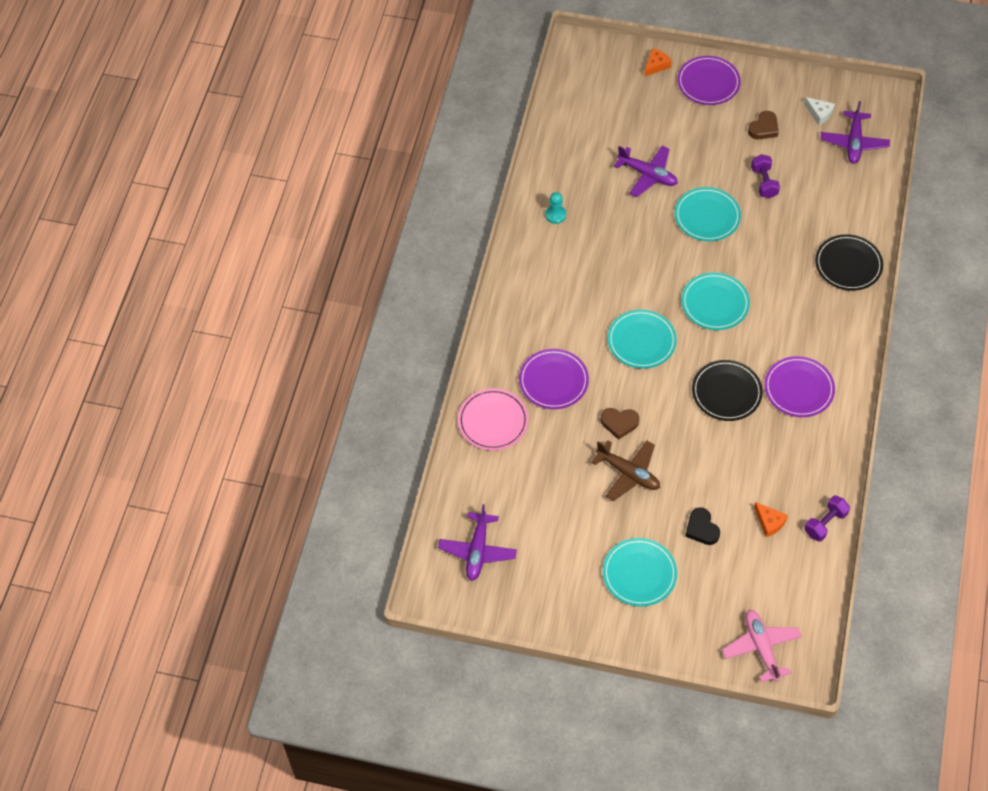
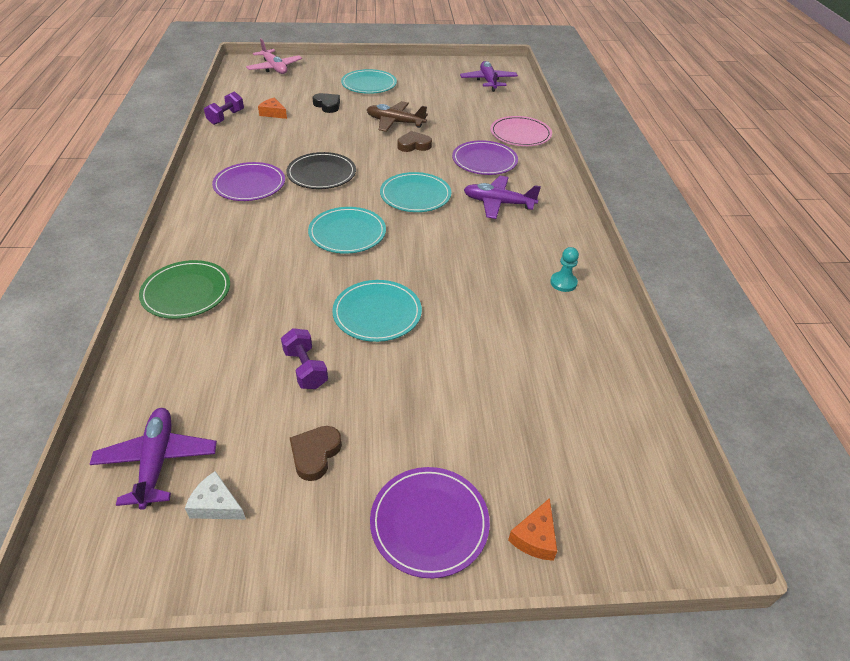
camera: 160 degrees right, 15 degrees down
purple plane [614,146,678,197] -> purple plane moved to [464,176,541,219]
black plate [815,234,883,291] -> green plate [139,260,230,319]

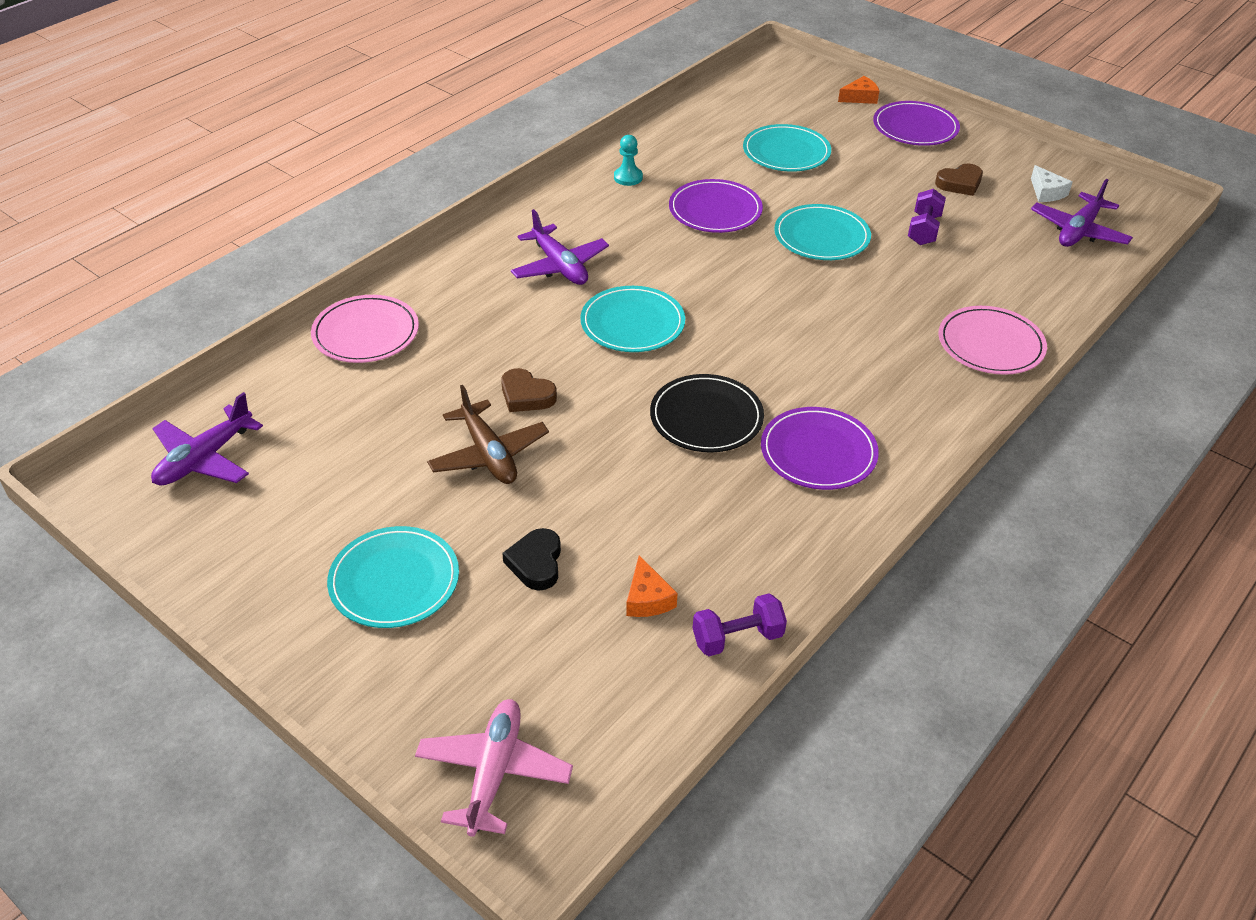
camera: 135 degrees left, 0 degrees up
green plate [139,260,230,319] -> pink plate [938,306,1047,375]
turquoise plate [308,207,386,254] -> turquoise plate moved to [743,124,831,172]
purple plate [452,140,518,175] -> purple plate moved to [669,179,763,233]

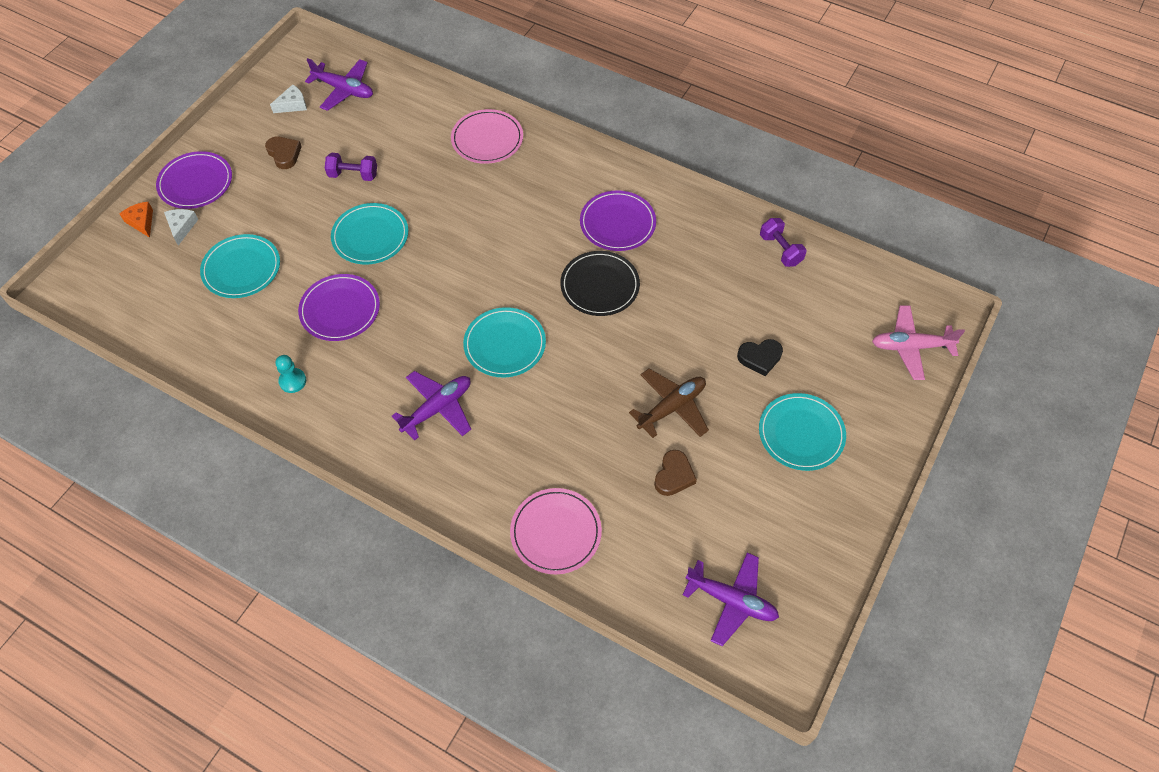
camera: 100 degrees left, 15 degrees up
brown heart [501,368,557,412] -> brown heart moved to [654,450,697,496]
orange cheese [626,555,678,617] -> none
none -> white cheese [164,209,198,245]

